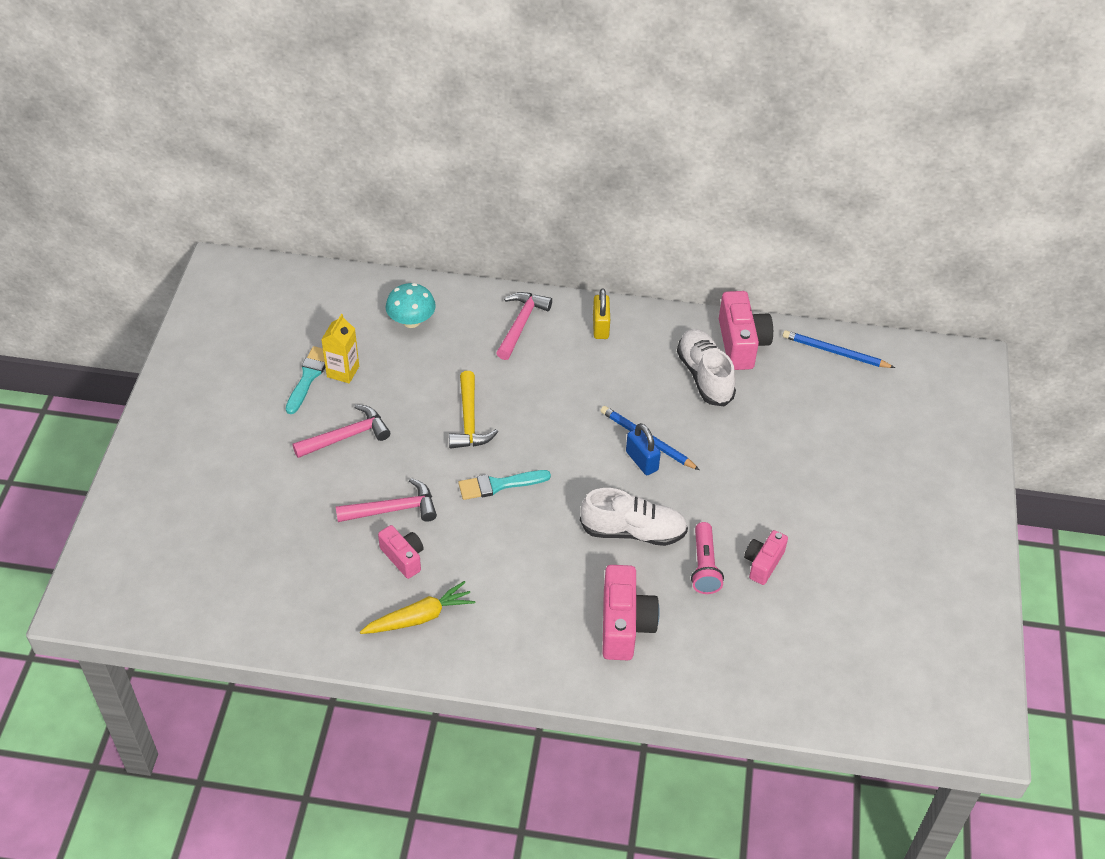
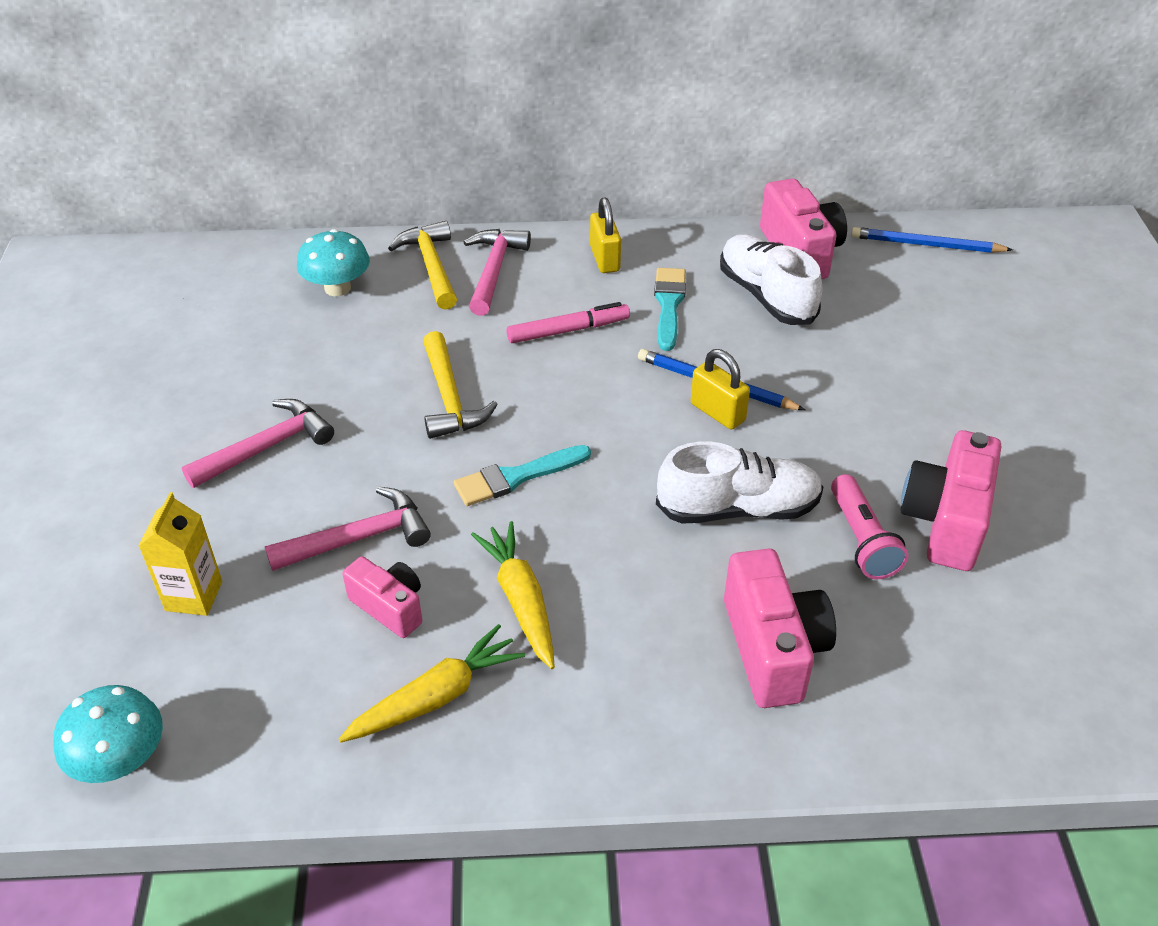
camera: 10 degrees left, 5 degrees down
turquoise brush [286,346,325,414] -> turquoise brush moved to [654,268,686,351]
yellow carton [321,314,359,383] -> yellow carton moved to [139,492,222,616]
blue padlock [626,423,661,475] -> yellow padlock [691,349,750,430]
pink camera [744,530,788,585] -> pink camera [900,430,1001,571], size x1.65
none -> turquoise mushroom [53,685,163,783]
none -> yellow hammer [388,221,457,310]
none -> yellow carrot [471,521,555,669]
none -> pink marker [507,302,630,343]

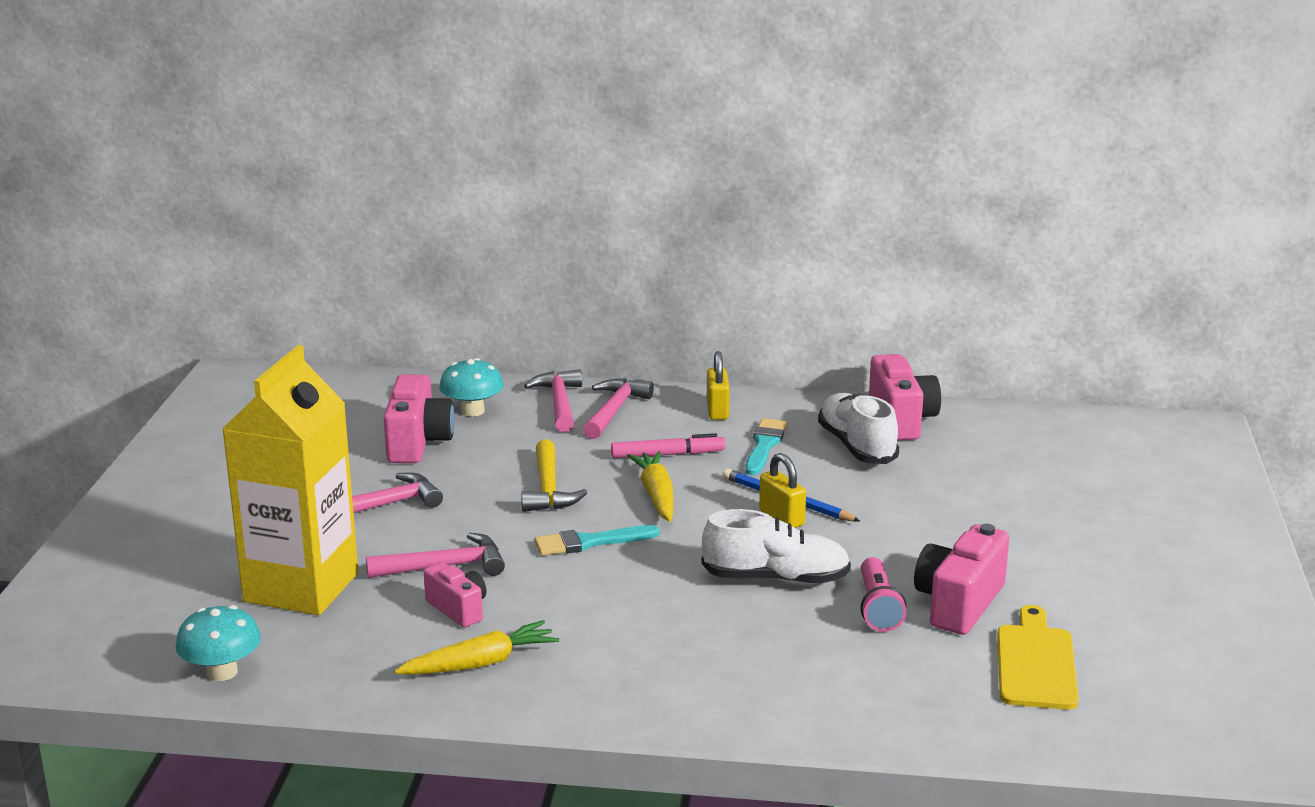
camera: 10 degrees right, 20 degrees down
yellow carton [139,492,222,616] -> yellow carton [222,345,358,615], size x2.29
yellow hammer [388,221,457,310] -> pink hammer [524,369,582,432]
yellow carrot [471,521,555,669] -> yellow carrot moved to [627,451,673,522]
pink camera [724,549,836,708] -> pink camera moved to [384,375,455,463]
blue pencil [851,227,1013,253] -> none
none -> yellow cutting board [997,605,1079,710]

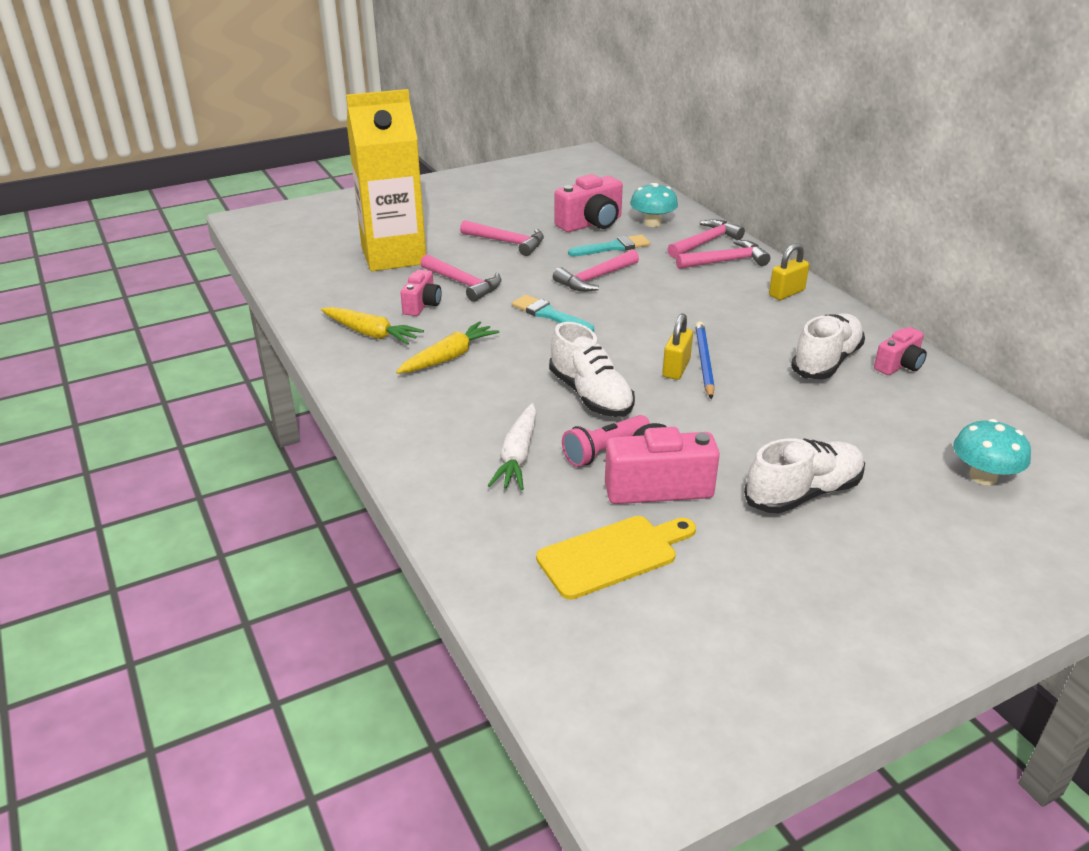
camera: 55 degrees right, 10 degrees up
turquoise mushroom [176,605,261,681] -> turquoise mushroom moved to [953,419,1031,485]
yellow hammer [521,439,587,512] -> pink hammer [553,249,639,292]
pink marker [611,433,725,458] -> none
yellow carrot [627,451,673,522] -> yellow carrot moved to [396,321,499,374]
turquoise brush [745,418,788,475] -> turquoise brush moved to [568,234,650,256]
pink camera [869,354,941,440] -> pink camera [874,327,927,375], size x0.61
none -> white carrot [487,403,537,490]
none -> white shoe [744,438,865,513]

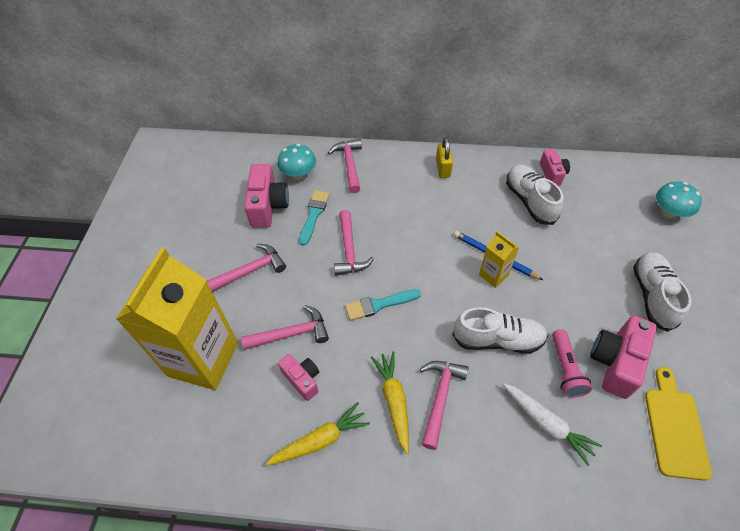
camera: 55 degrees left, 20 degrees up
yellow padlock [662,313,693,380] -> yellow carton [479,231,519,288]
pink hammer [676,240,770,269] -> pink hammer moved to [420,361,469,450]

